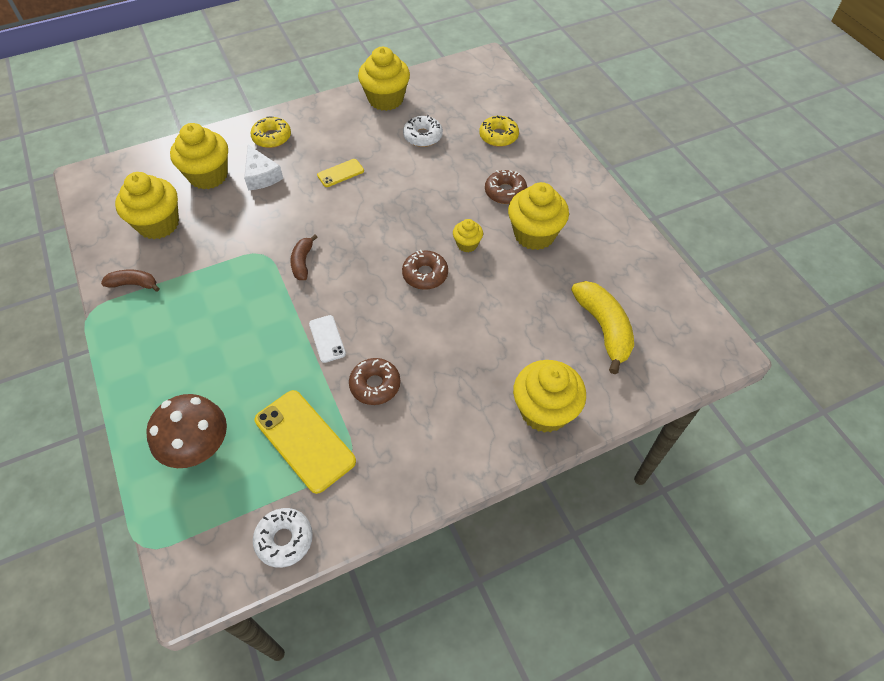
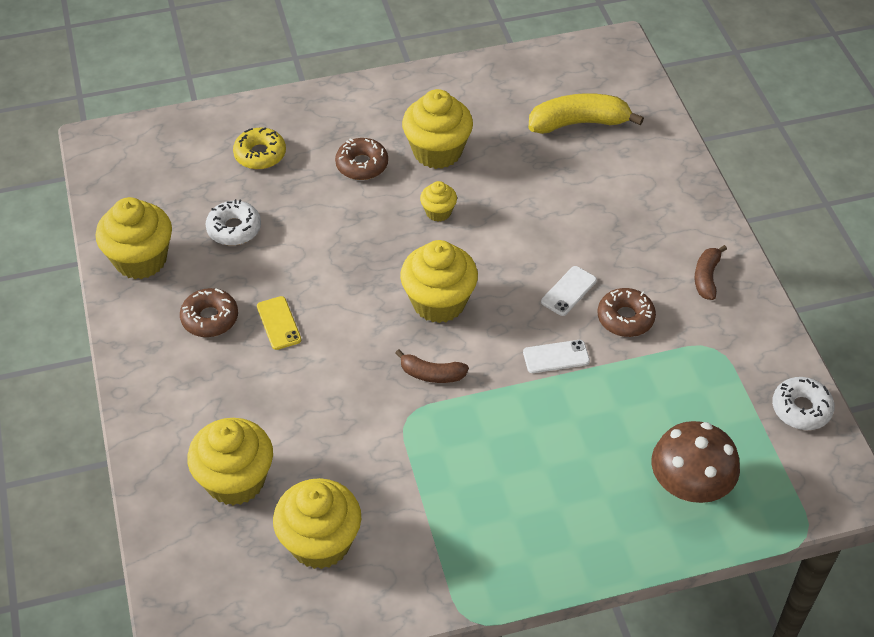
camera: 80 degrees left, 5 degrees down
brown banana [101,269,160,292] -> brown banana moved to [695,245,727,300]
white cheese [244,145,283,190] -> none
yellow donut [250,116,291,148] -> none
yellow phone [255,390,356,494] -> none
brown donut [402,250,448,290] -> brown donut moved to [180,288,238,337]
yellow cupcake [513,360,586,433] -> yellow cupcake moved to [400,240,478,323]
none -> white phone [541,266,597,316]

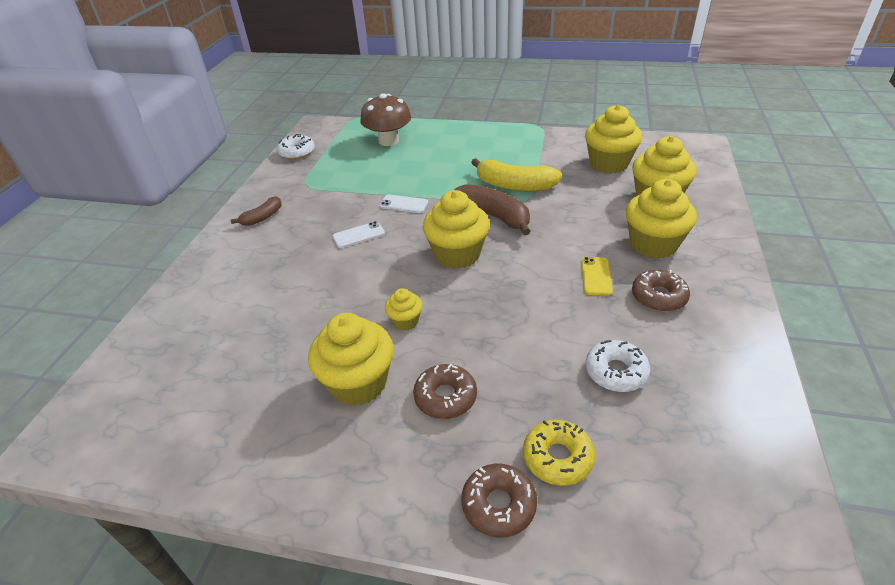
camera: 150 degrees left, 10 degrees down
yellow cupcake [96,197,172,279] -> yellow cupcake moved to [626,179,697,259]
brown banana [396,350,469,383] -> brown banana [455,184,531,236], size x1.76
yellow banana [529,93,644,134] -> yellow banana moved to [471,158,562,191]
brown donut [598,288,656,337] -> brown donut moved to [461,464,537,538]

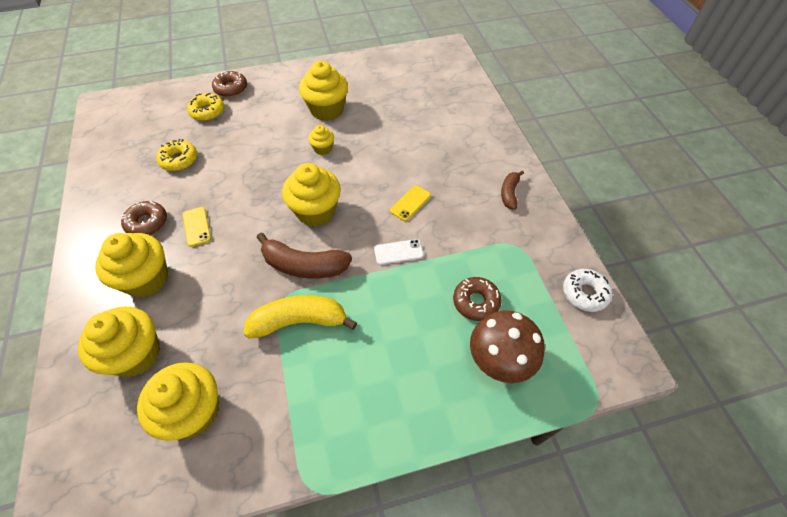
camera: 150 degrees right, 15 degrees up
white phone [332,221,385,248] -> yellow phone [390,185,431,221]
brown donut [413,364,477,419] -> brown donut moved to [453,277,502,321]
white donut [586,340,650,392] -> yellow donut [156,139,197,171]

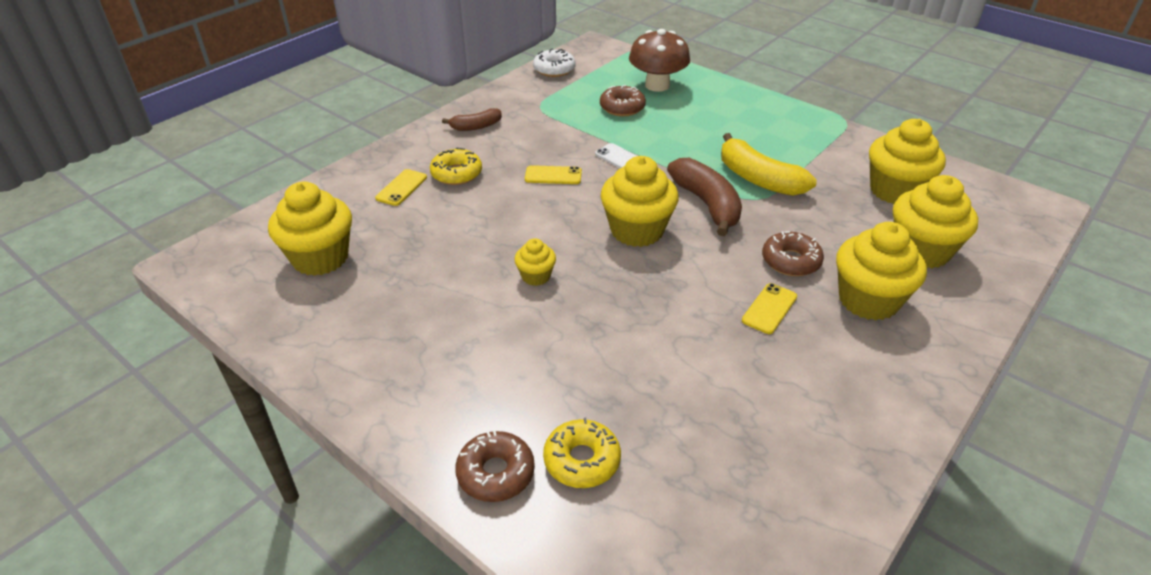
camera: 125 degrees left, 15 degrees down
brown donut [121,201,167,235] -> brown donut moved to [762,231,824,276]
yellow donut [156,139,197,171] -> yellow donut moved to [430,147,482,185]
yellow cupcake [299,61,348,121] -> yellow cupcake moved to [268,182,352,276]
none -> yellow phone [375,169,427,206]

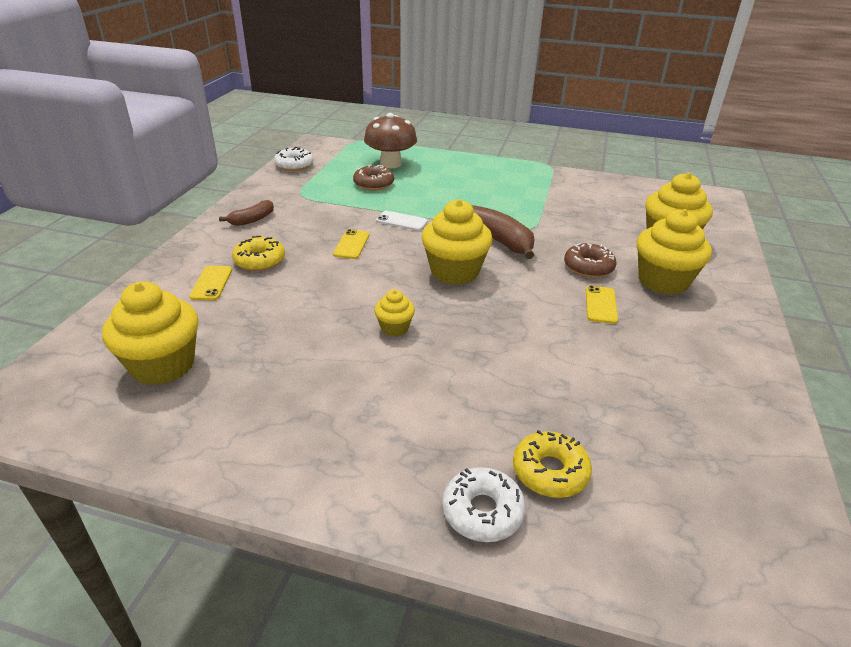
camera: 25 degrees left, 5 degrees down
brown donut [455,430,535,502] -> white donut [442,467,526,542]
yellow phone [525,165,582,184] -> yellow phone turned 60 degrees counterclockwise [333,229,369,259]
yellow banana [721,133,817,196] -> none
yellow cupcake [869,119,946,204] -> none

